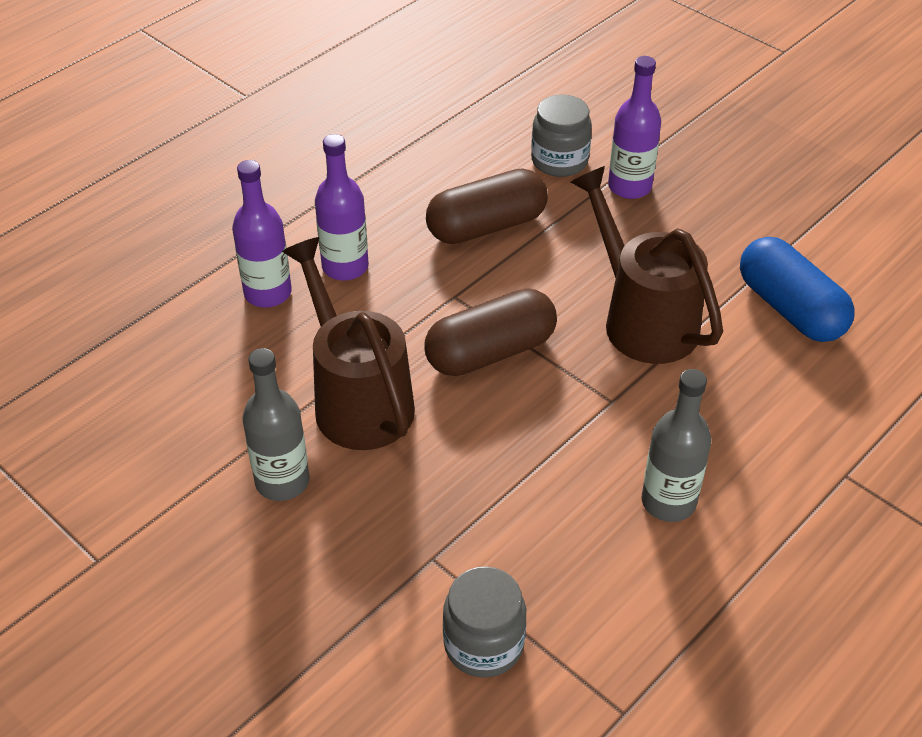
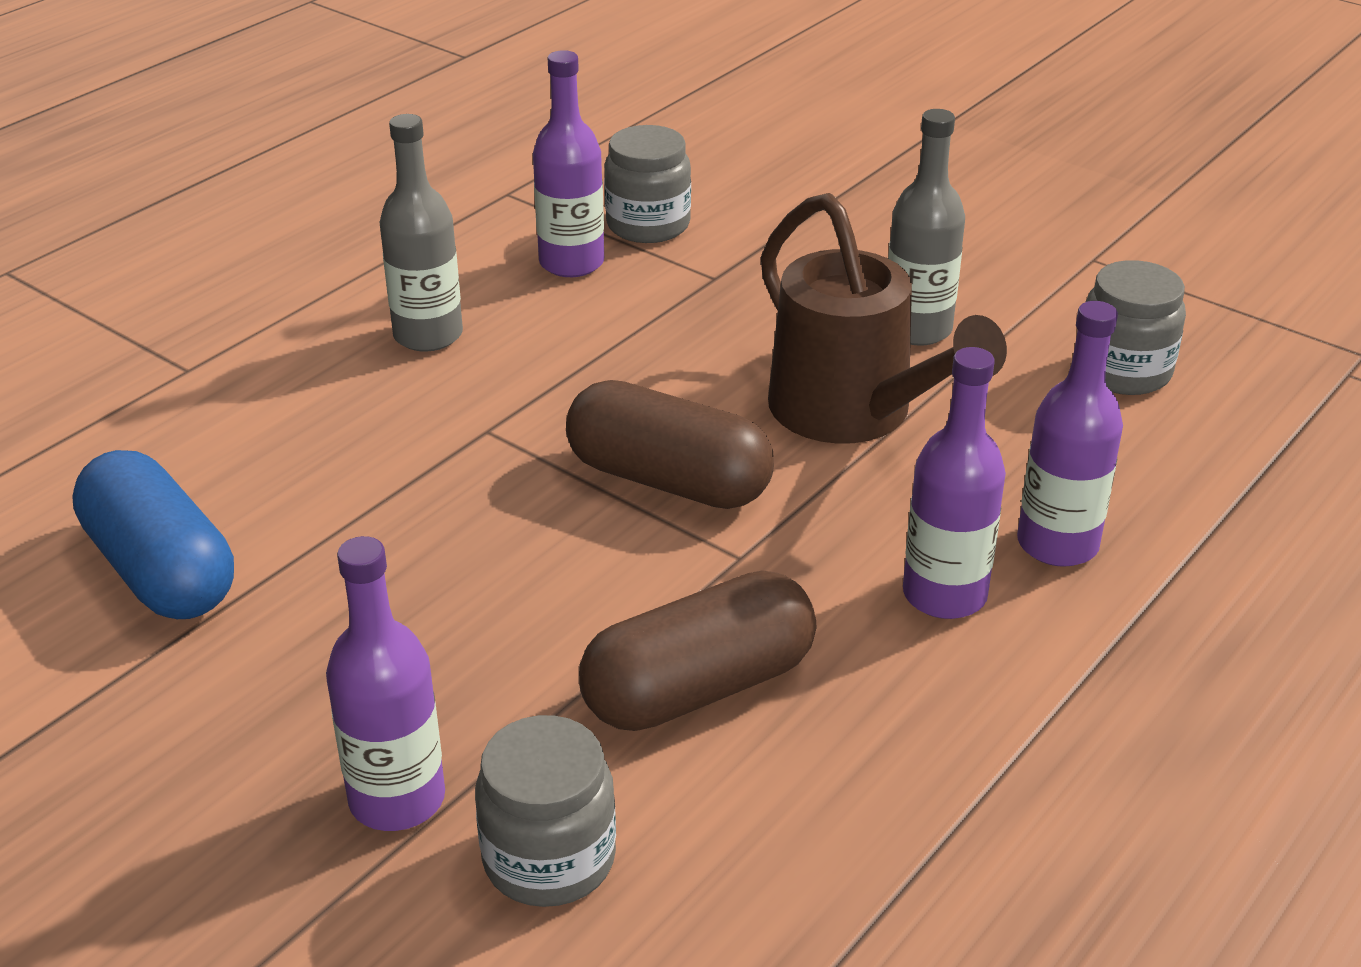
camera: 175 degrees right, 10 degrees down
brown capsule [425,289,557,376] -> brown capsule turned 60 degrees clockwise [566,380,774,509]
brown watering can [571,166,723,364] -> none
none -> purple bottle [533,50,604,277]
none -> grey jar [1086,260,1186,395]

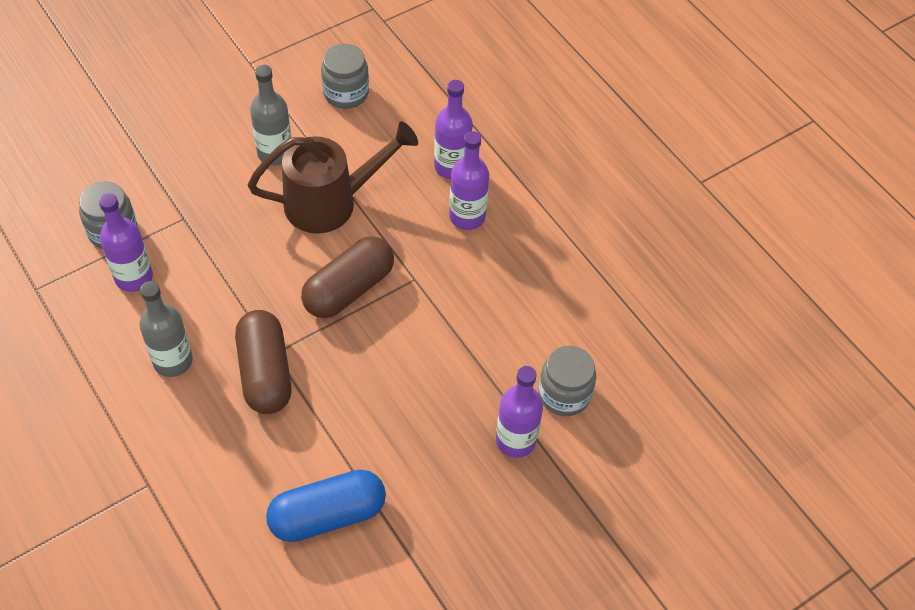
camera: 75 degrees left, 20 degrees up
brown capsule [579,570,816,731] -> brown capsule moved to [235,310,292,414]

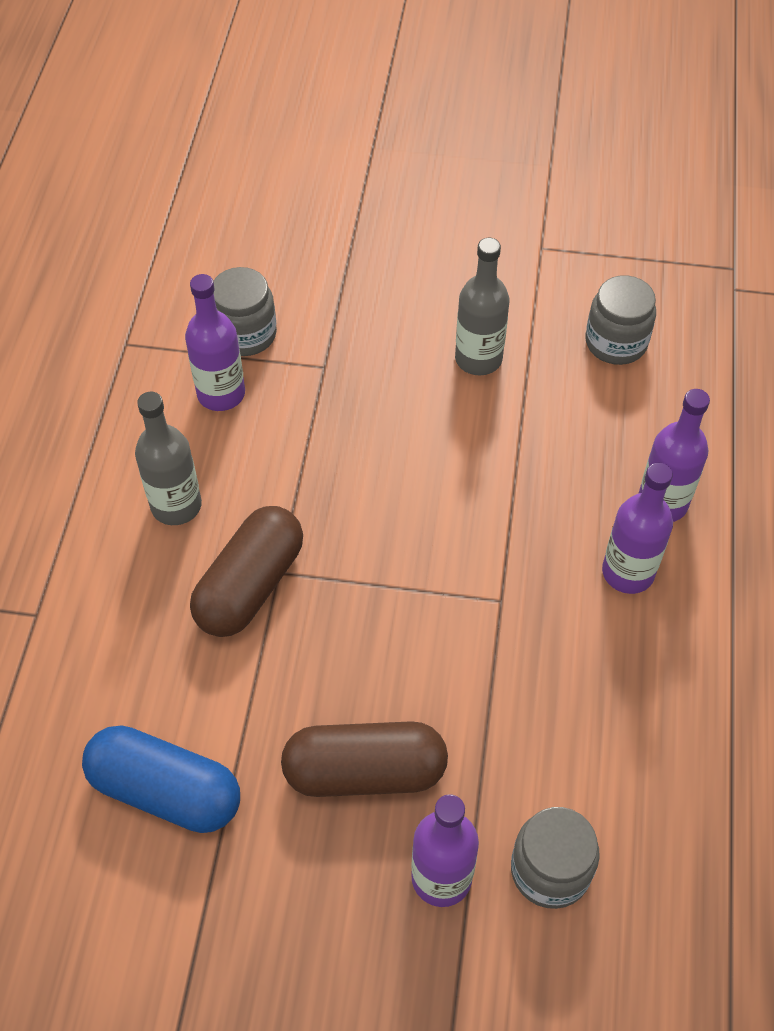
camera: 45 degrees right, 0 degrees up
brown watering can [248,121,418,234] -> none
brown capsule [301,236,394,318] -> brown capsule moved to [281,721,448,797]

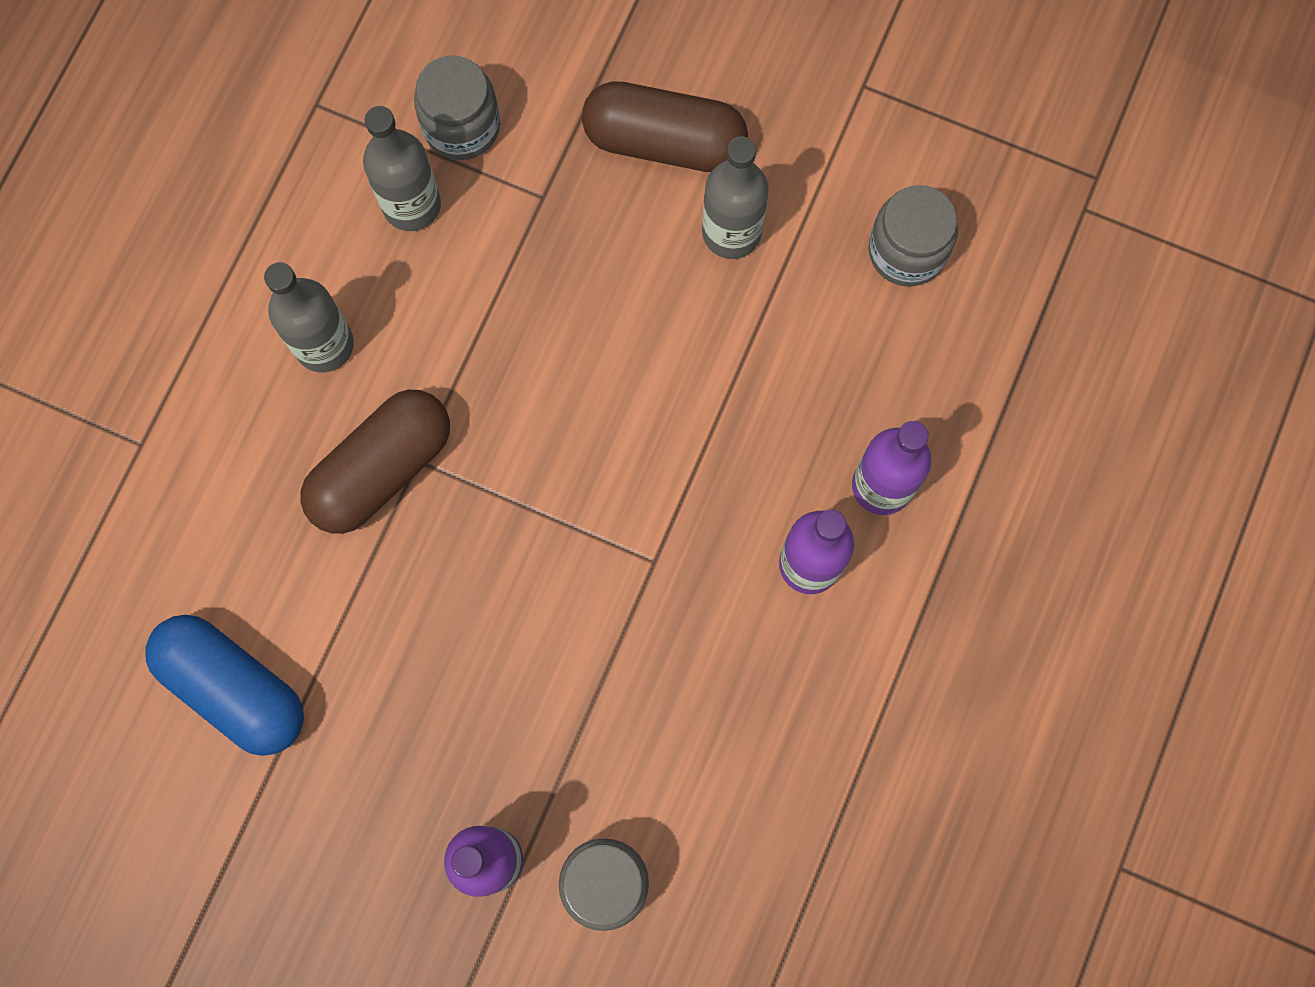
camera: 15 degrees right, 20 degrees up
purple bottle [185,274,245,411] -> grey bottle [363,106,441,231]
brown capsule [281,721,448,797] -> brown capsule moved to [582,81,748,172]

